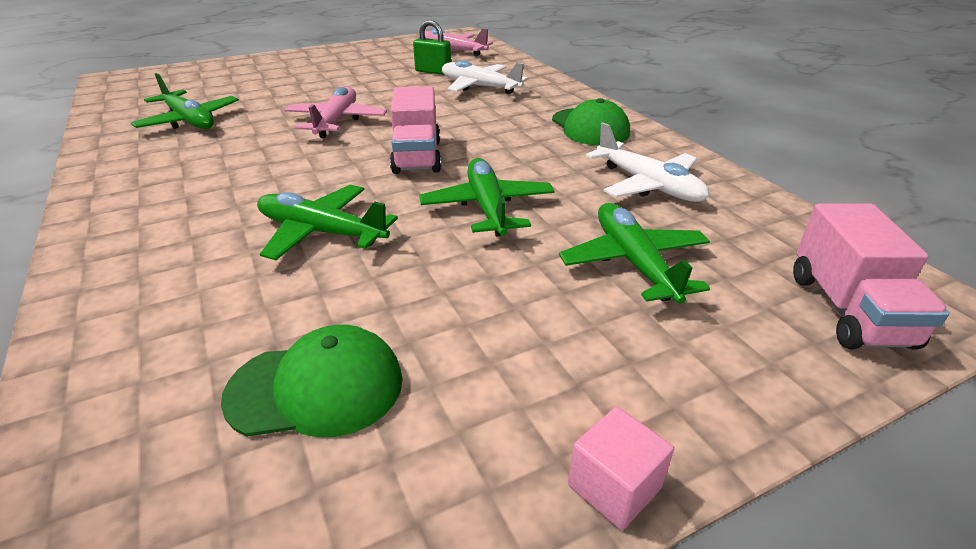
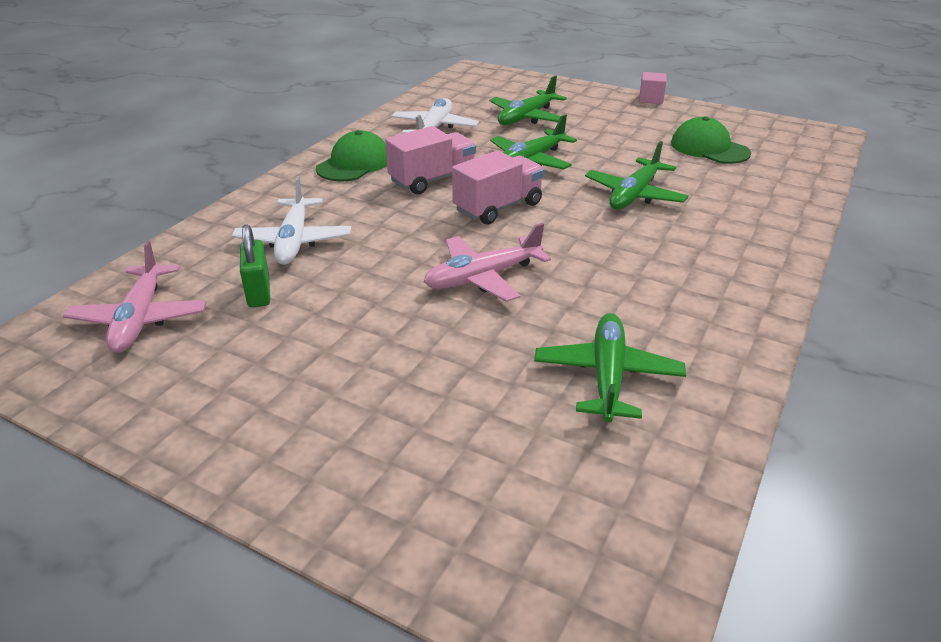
camera: 125 degrees left, 0 degrees up
green plane [257,185,398,260] -> green plane turned 45 degrees clockwise [585,141,688,210]
pink truck [793,203,949,350] -> pink truck moved to [385,126,476,194]

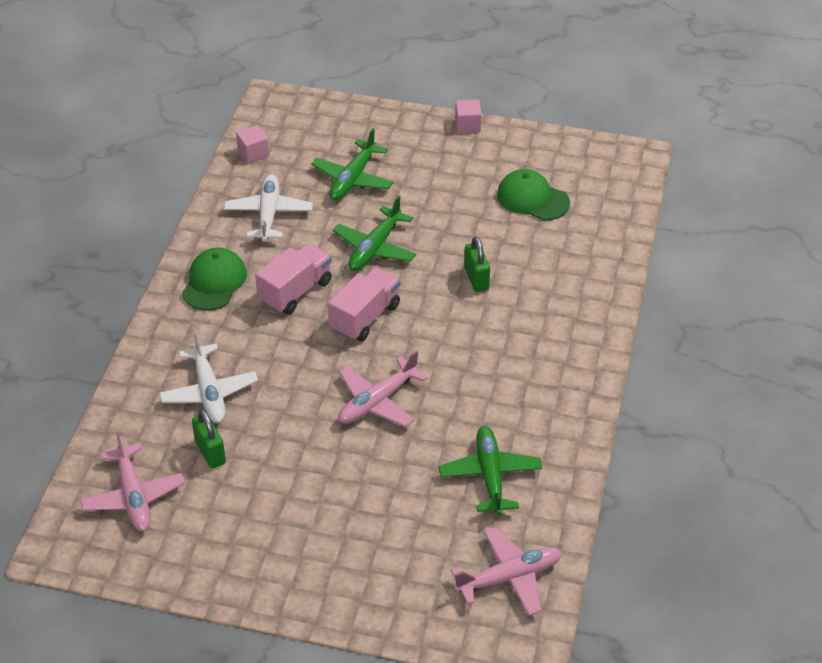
camera: 15 degrees left, 10 degrees up
green plane [585,141,688,210] -> green padlock [464,236,490,292]
none -> pink cube [236,125,269,163]
none -> pink plane [450,527,562,616]

